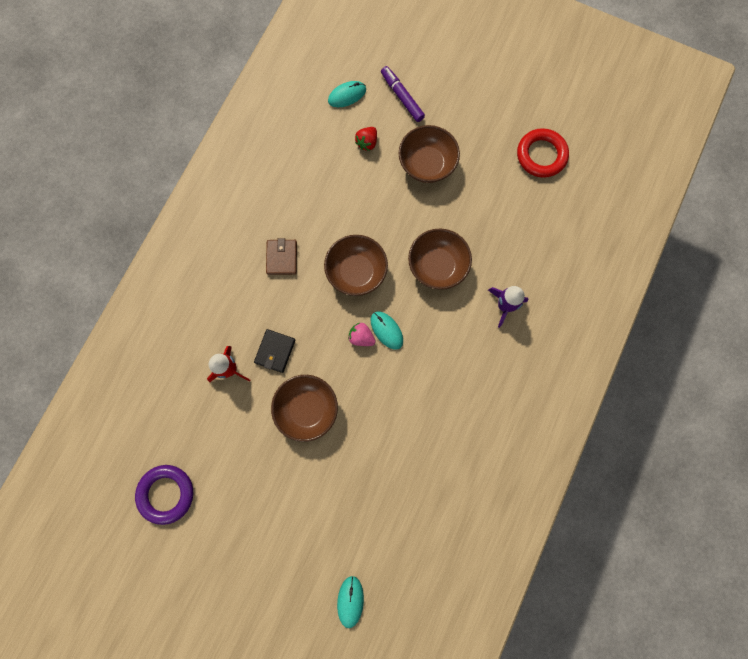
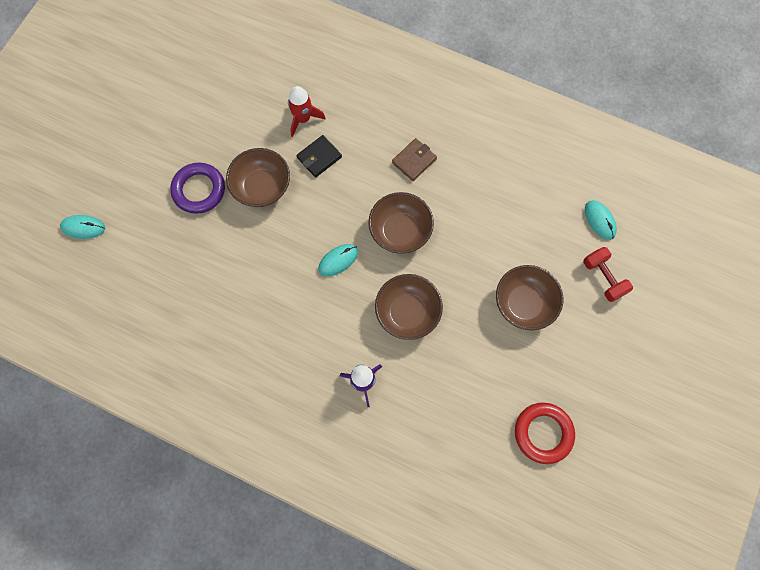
camera: 90 degrees right, 5 degrees down
purple ring [135,465,193,525] -> purple ring moved to [170,163,225,214]
black wallet [254,329,295,373] -> black wallet turned 60 degrees counterclockwise [296,135,342,178]
brown wallet [266,238,297,275] -> brown wallet turned 45 degrees counterclockwise [392,138,437,181]
pink strawberry [348,323,376,346] -> none
red strawberry [355,127,377,151] -> none
purple marker [381,66,425,122] -> red dumbbell [583,247,633,302]

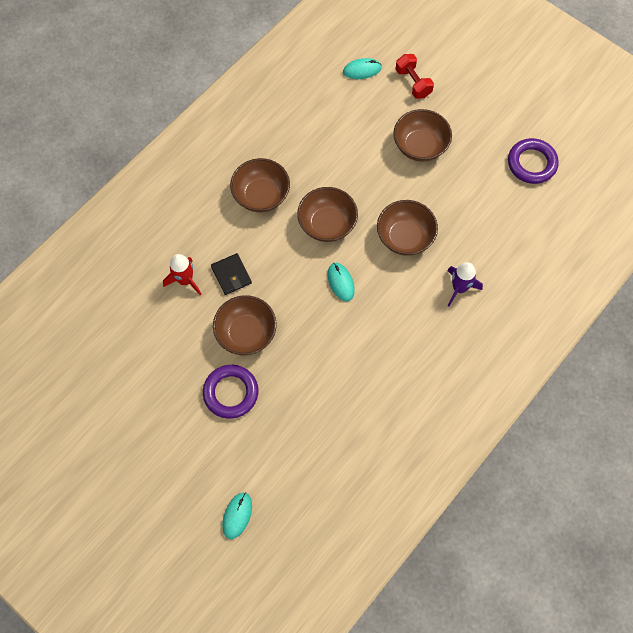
camera: 75 degrees left, 5 degrees down
brown wallet [392,138,437,181] -> brown bowl [230,158,290,212]
red ring [515,402,575,464] -> purple ring [508,138,559,184]
red dumbbell [583,247,633,302] -> red dumbbell turned 75 degrees clockwise [395,54,434,99]

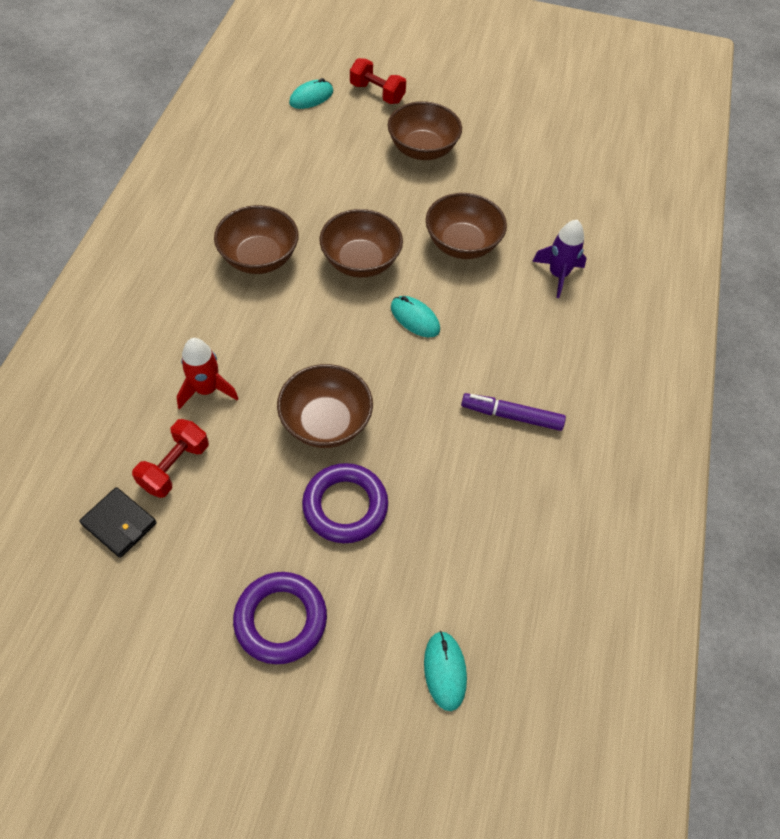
camera: 30 degrees left, 10 degrees down
black wallet [211,253,252,295] -> black wallet moved to [79,487,157,558]
purple ring [508,138,559,184] -> purple ring moved to [233,572,327,664]
none -> red dumbbell [132,419,209,498]
none -> purple marker [461,393,566,431]

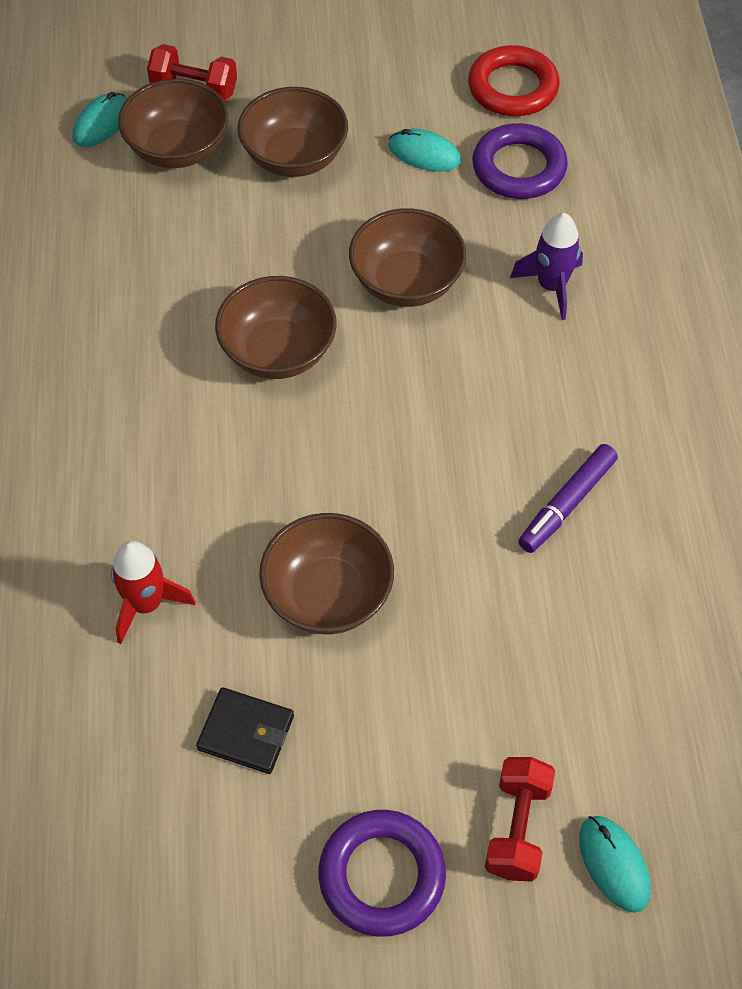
camera: 15 degrees left, 0 degrees up
black wallet [79,487,157,558] -> black wallet moved to [196,687,294,774]
red dumbbell [132,419,209,498] -> red dumbbell moved to [485,757,555,882]
brown bowl [214,205,299,274] -> brown bowl moved to [118,79,229,168]
purple ring [302,463,388,543] -> purple ring moved to [472,123,568,199]
turquoise mouse [391,296,440,337] -> turquoise mouse moved to [388,129,461,172]
purple marker [461,393,566,431] -> purple marker turned 45 degrees counterclockwise [518,444,618,553]
none -> red ring [468,45,560,116]

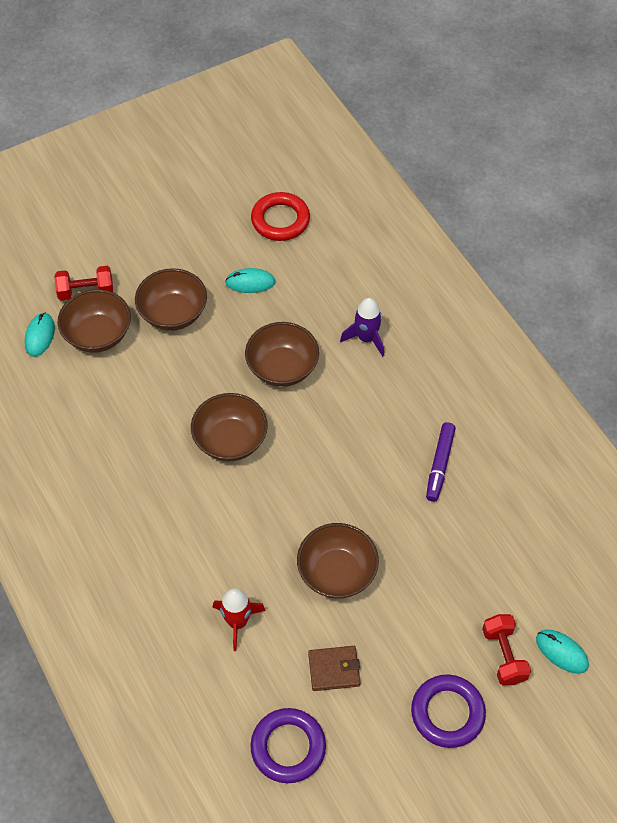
camera: 25 degrees left, 0 degrees up
black wallet [196,687,294,774] -> brown wallet [308,646,360,691]
purple ring [472,123,568,199] -> purple ring moved to [250,708,326,783]

